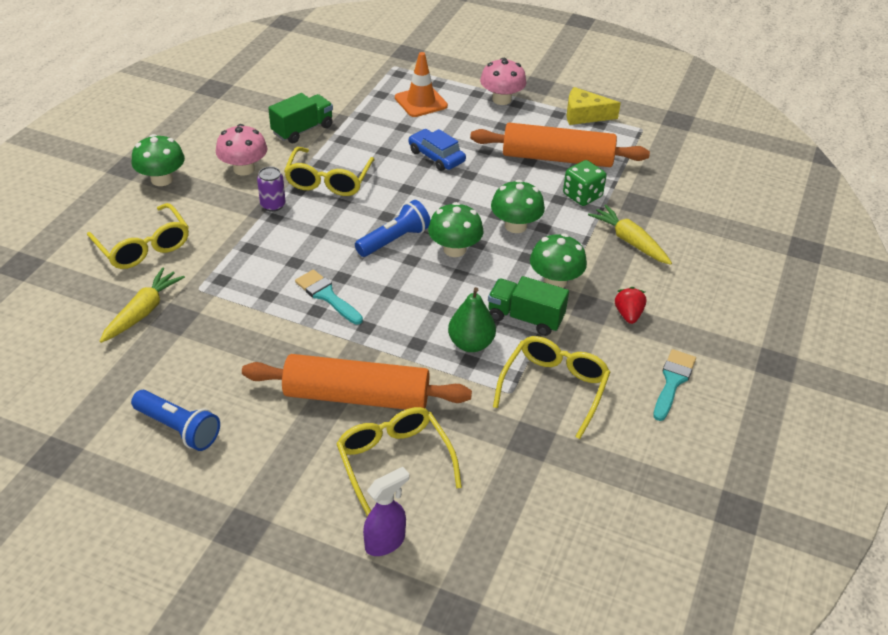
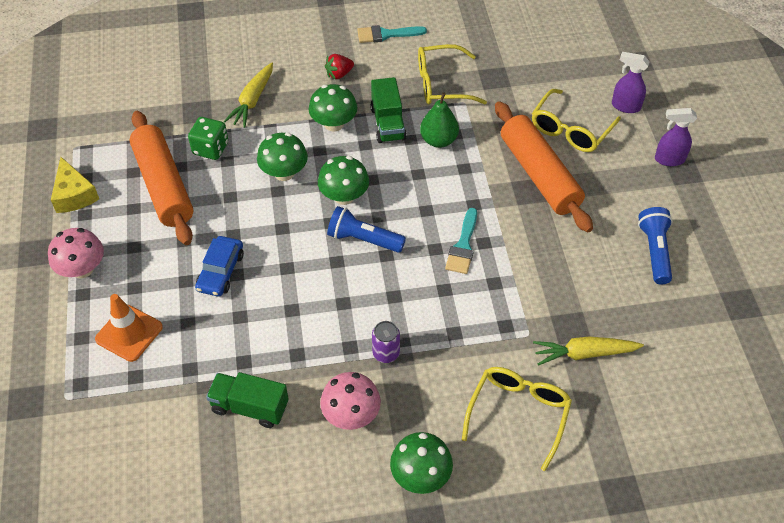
camera: 120 degrees left, 10 degrees up
yellow glasses [284,147,375,196] -> none
none -> purple spray bottle [655,108,697,166]

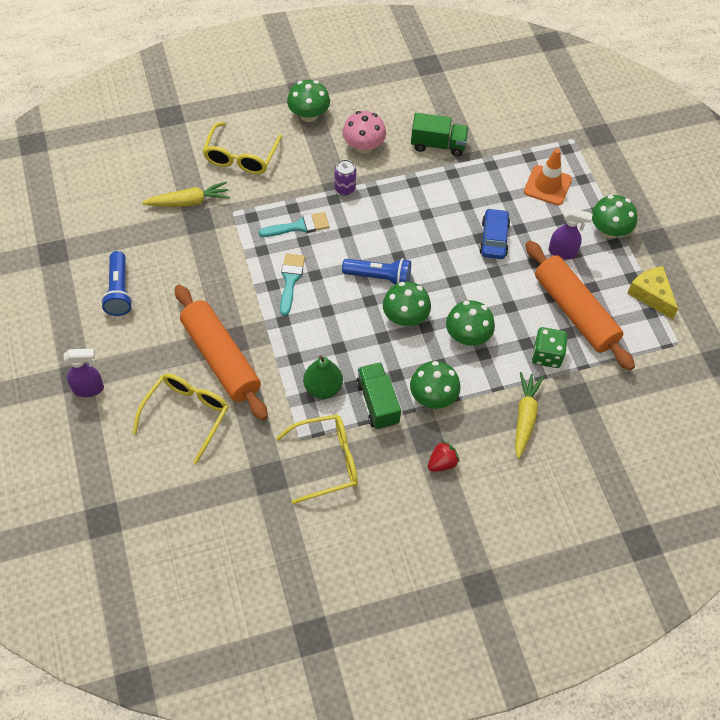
camera: 170 degrees right, 5 degrees up
pink mushroom [48,228,104,279] -> green mushroom [592,195,637,238]
turquoise brush [357,25,427,43] -> turquoise brush moved to [259,212,330,237]
purple spray bottle [612,52,650,113] -> purple spray bottle moved to [549,208,593,259]

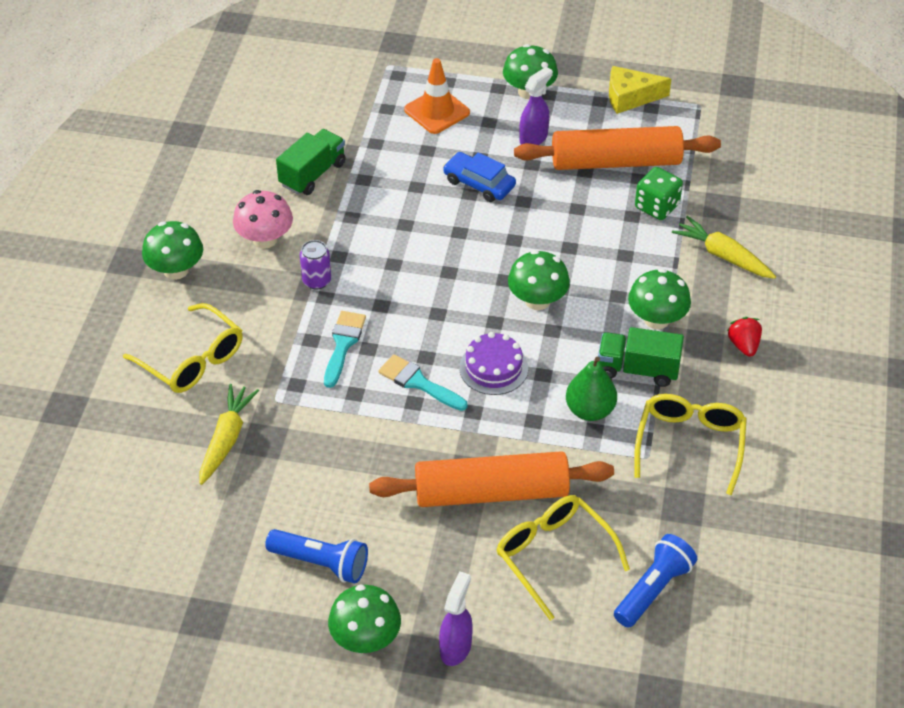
camera: 60 degrees left, 10 degrees down
blue flashlight [342,258,411,285] -> blue flashlight moved to [614,534,697,628]
green mushroom [446,300,495,346] -> green mushroom moved to [328,585,401,653]
none -> purple cake [459,332,528,395]

